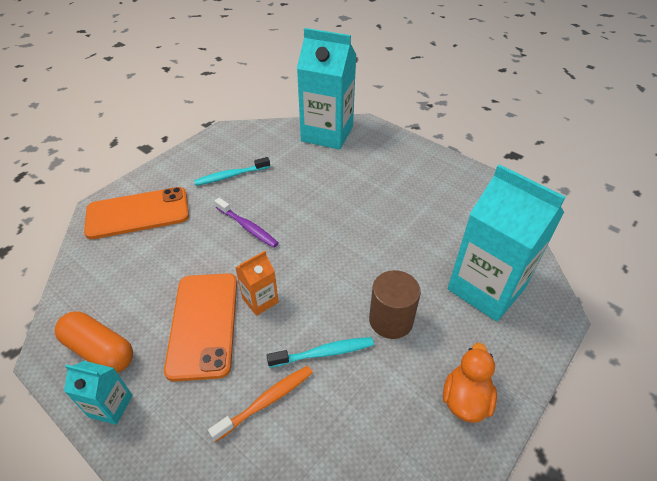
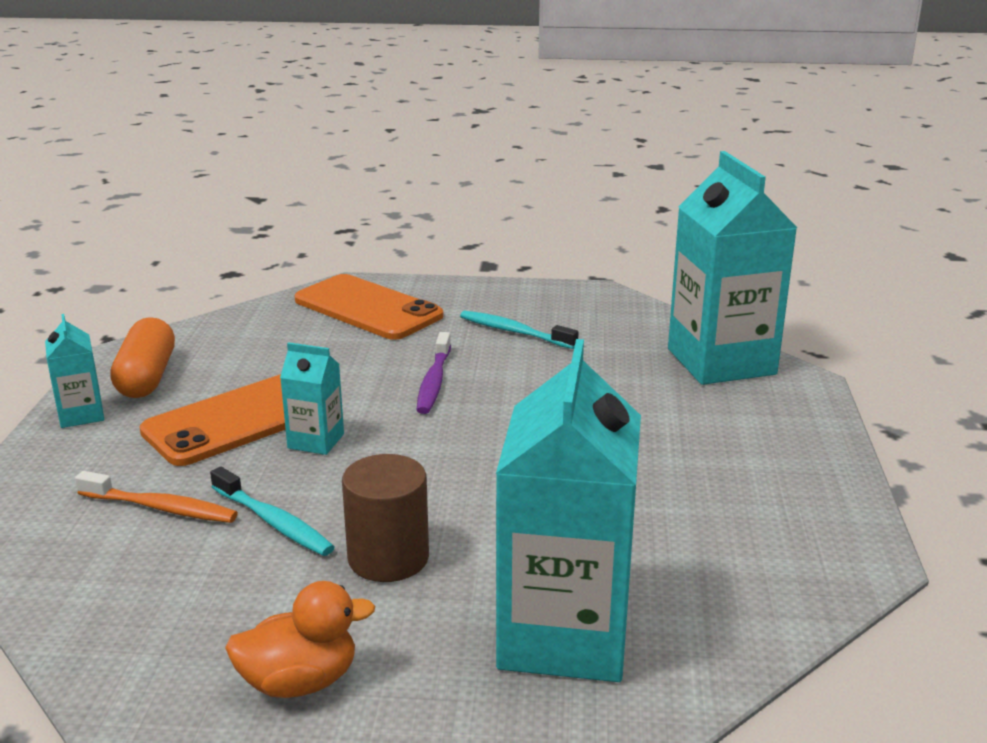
camera: 55 degrees right, 20 degrees down
orange carton [235,251,279,316] -> turquoise carton [280,342,344,455]

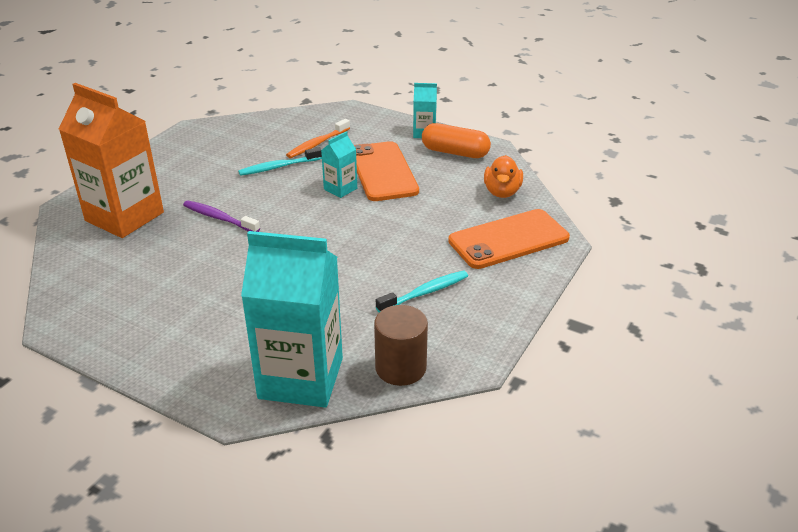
camera: 115 degrees right, 10 degrees up
orange duck [225,581,376,698] -> orange duck moved to [484,155,523,198]
brown cylinder [342,454,429,582] -> brown cylinder moved to [374,305,428,386]
purple toothbrush [417,332,451,414] -> purple toothbrush moved to [183,201,260,232]
turquoise carton [496,339,641,682] -> orange carton [59,83,164,238]

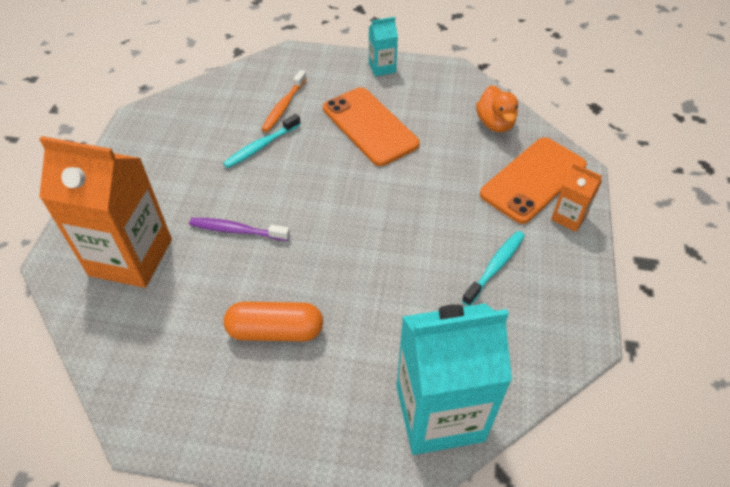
camera: 20 degrees left, 15 degrees up
turquoise carton [321,131,357,198] -> none
brown cylinder [374,305,428,386] -> none
orange capsule [422,123,491,158] -> orange capsule moved to [224,302,323,341]
none -> orange carton [551,163,602,232]

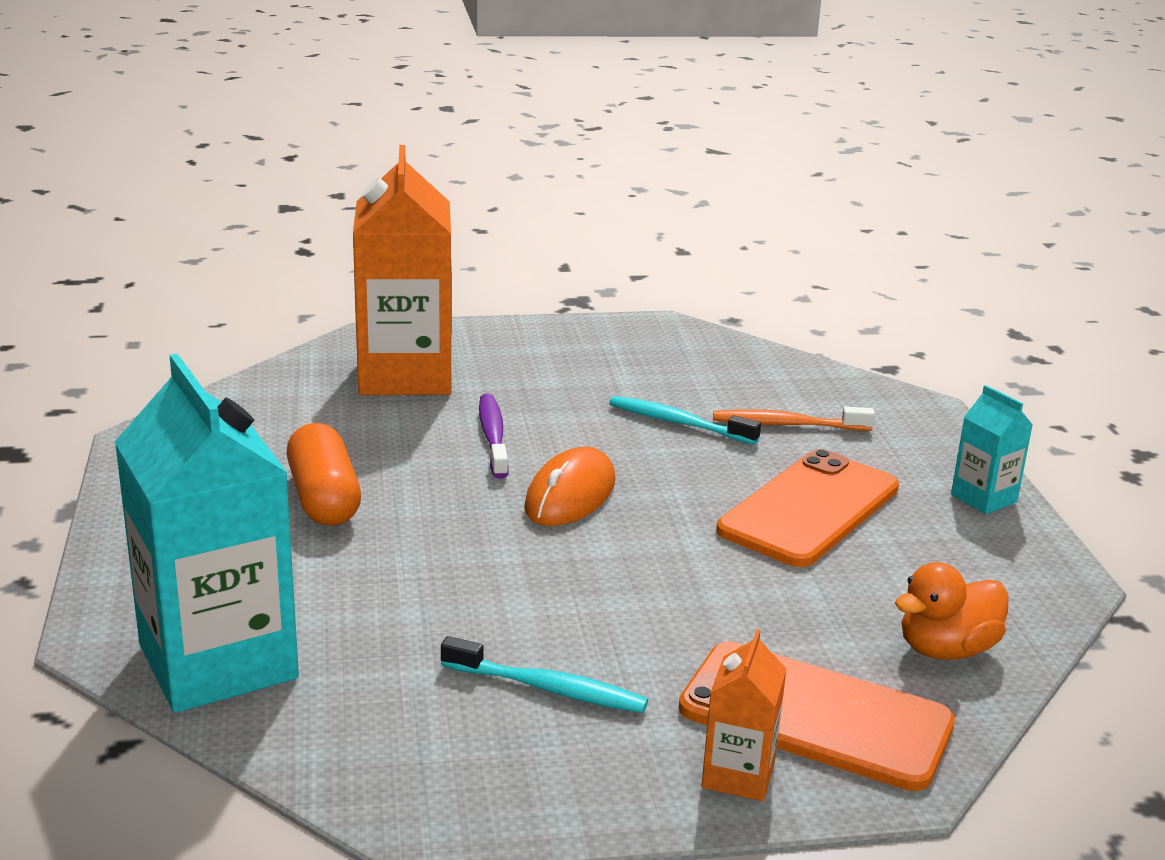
camera: 70 degrees right, 25 degrees down
none -> orange mouse [524,447,615,526]

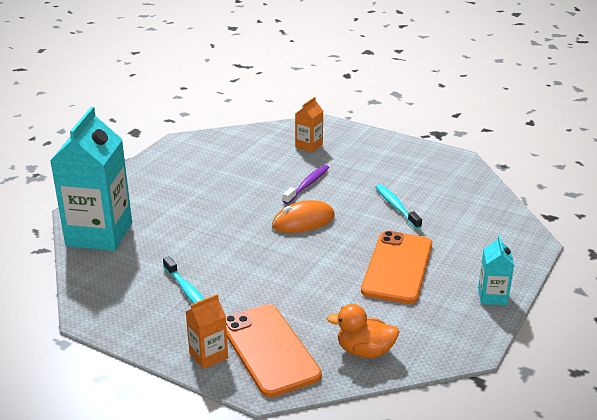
camera: 40 degrees right, 5 degrees up
orange capsule [287,423,361,526] -> none
orange carton [353,145,452,395] -> orange carton [295,97,323,153], size x0.46
orange toothbrush [713,407,875,431] -> none
orange phone [716,449,899,567] -> orange phone turned 60 degrees counterclockwise [361,231,432,304]

